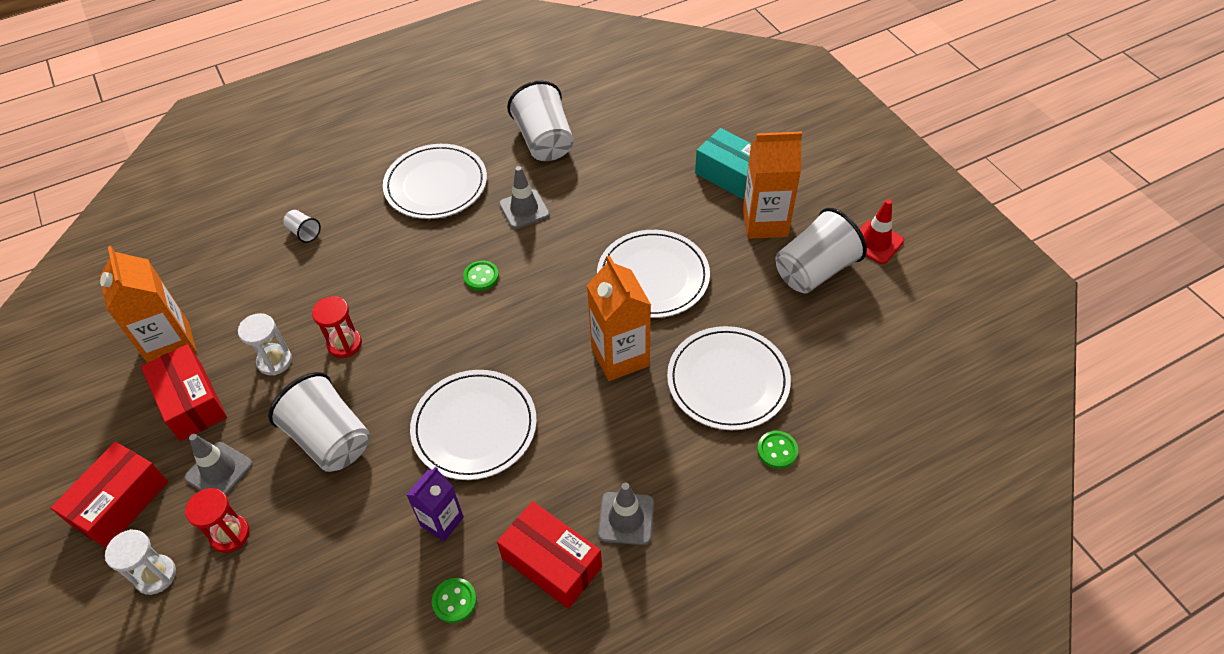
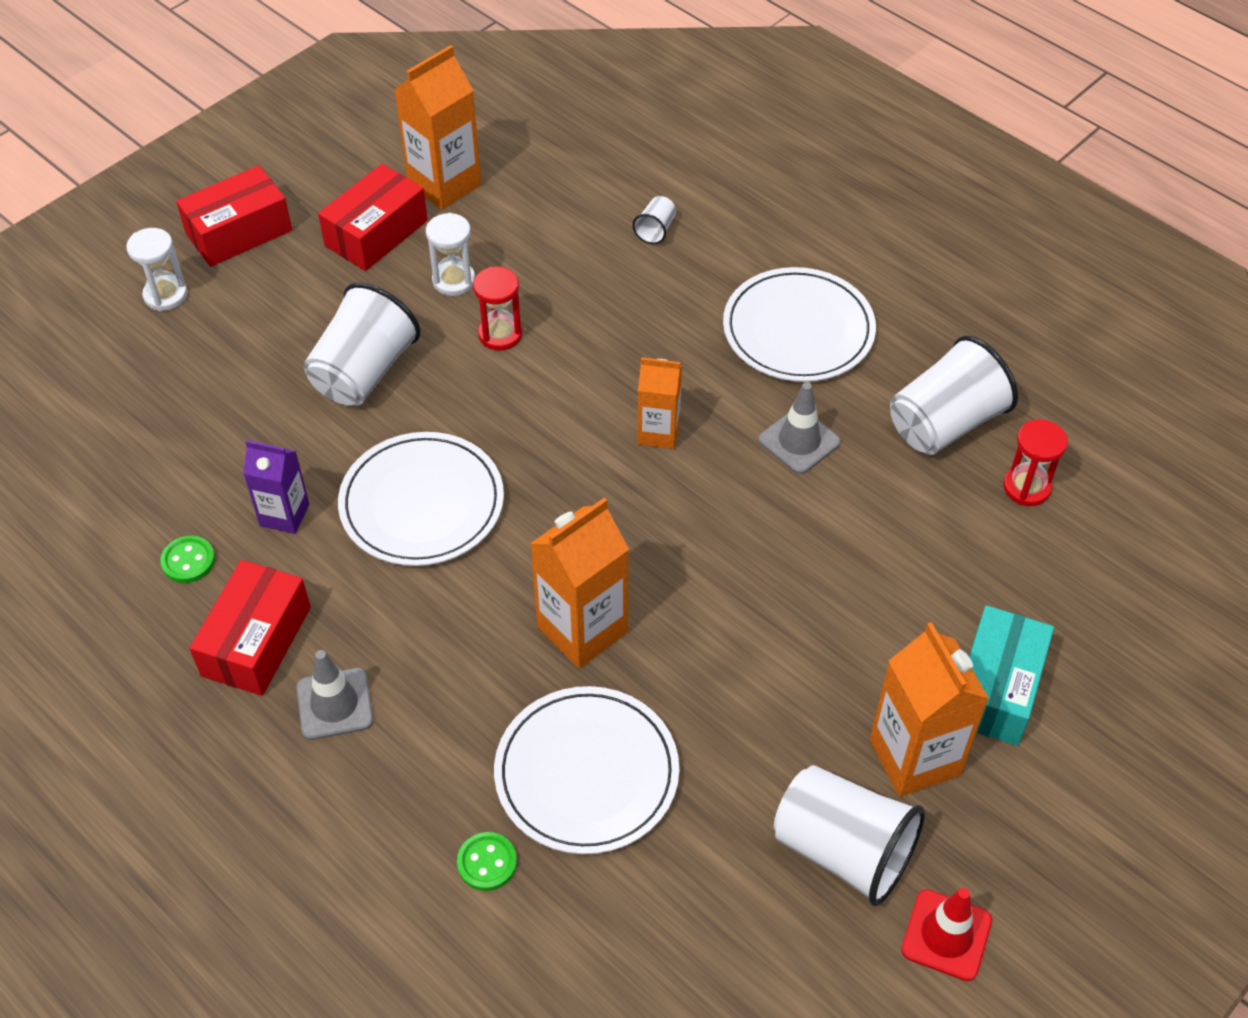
camera: 70 degrees right, 0 degrees up
red box [51,442,168,548] -> red box turned 45 degrees counterclockwise [176,165,292,267]
grey traffic cone [185,434,253,495] -> none
red hourglass [185,488,250,553] -> red hourglass moved to [1003,419,1068,506]
green button [463,261,499,291] -> orange carton [637,357,682,449]
white plate [597,230,710,318] -> none

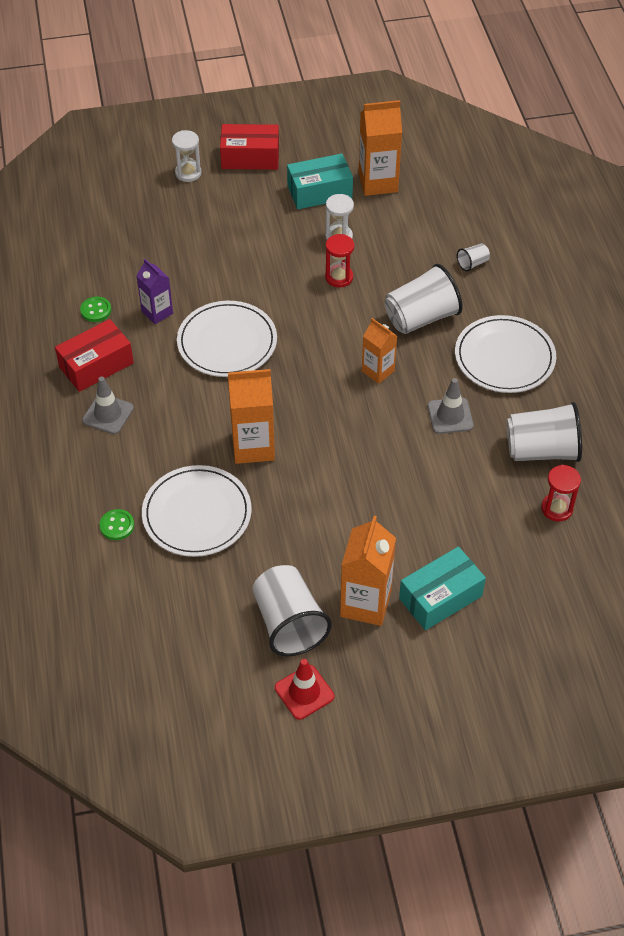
camera: 35 degrees right, 0 degrees up
white cup [304,282,421,406] -> white cup moved to [385,264,463,334]
red box [318,164,428,271] -> turquoise box [287,154,353,209]

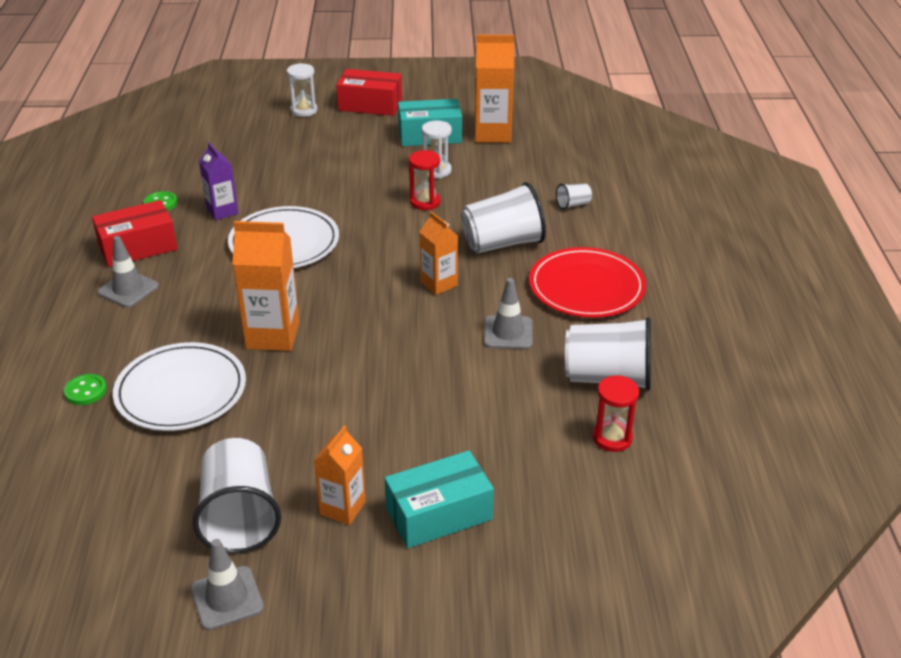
camera: 10 degrees right, 15 degrees down
red traffic cone [275,659,334,720] -> grey traffic cone [191,539,264,630]
orange carton [340,516,396,626] -> orange carton [314,425,366,525], size x0.62
white plate [455,315,556,393] -> red plate [529,247,646,318]

